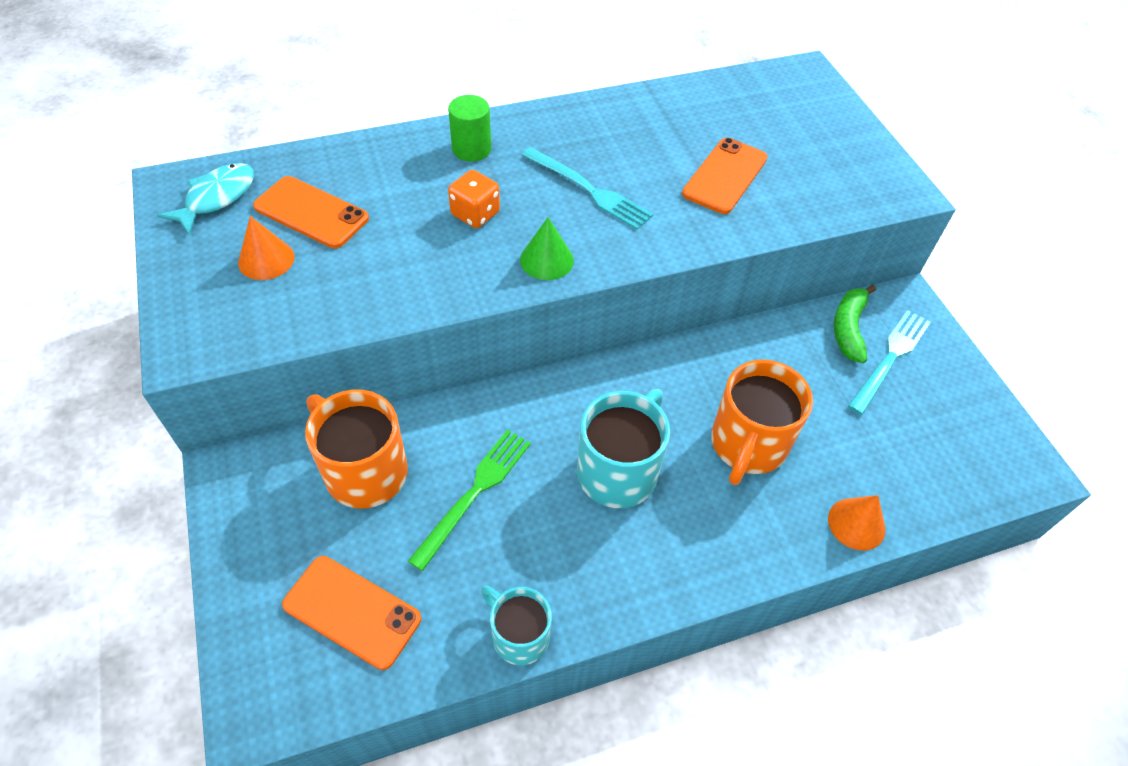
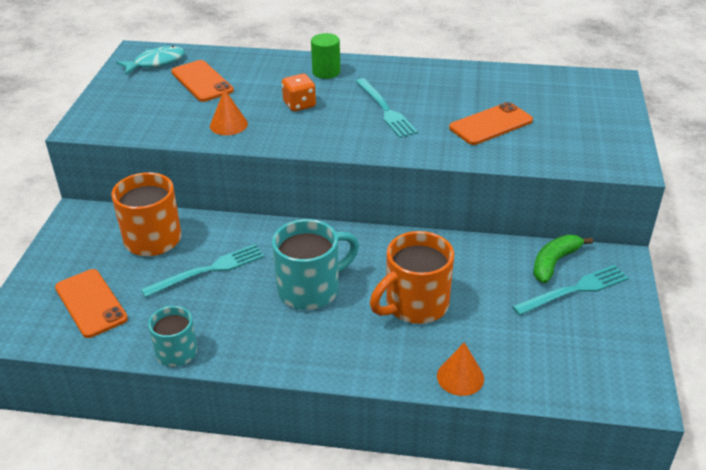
camera: 30 degrees right, 15 degrees down
orange cone [238,216,295,280] -> orange cone moved to [210,89,248,135]
green fork [408,429,531,571] -> turquoise fork [141,244,265,298]
green cone [520,217,574,280] -> none

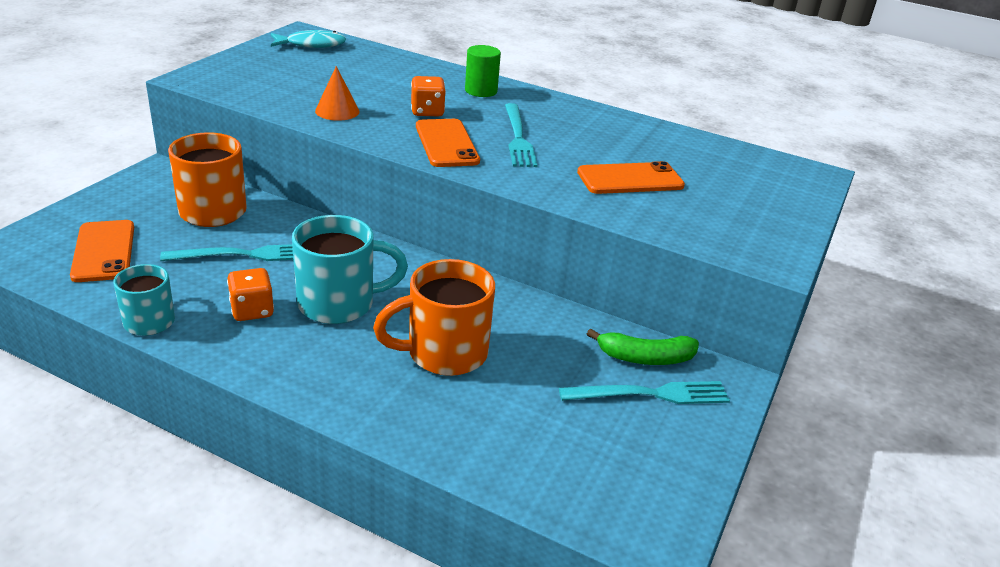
camera: 15 degrees right, 5 degrees down
orange phone [171,60,234,102] -> orange phone moved to [416,119,480,167]
orange cone [437,342,484,396] -> none
green banana [533,235,593,283] -> green banana turned 150 degrees counterclockwise [587,329,699,365]
none -> orange dice [227,268,274,321]

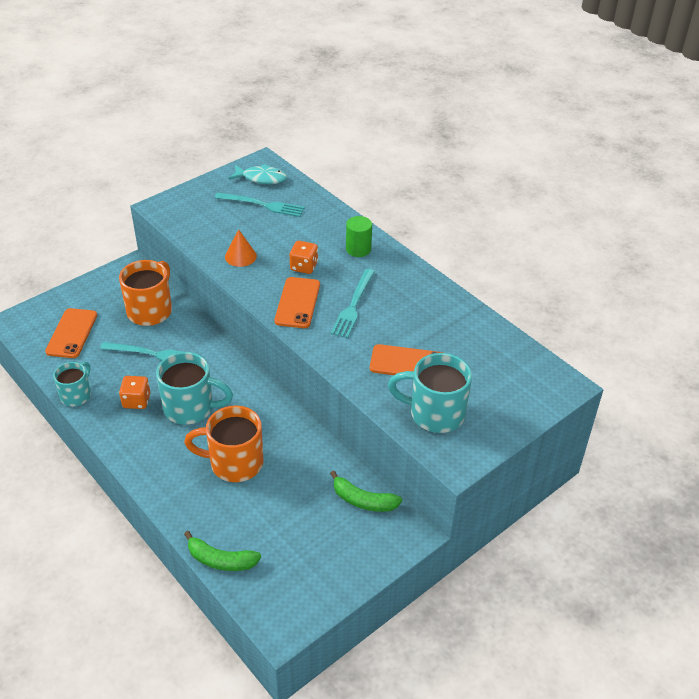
camera: 25 degrees right, 10 degrees up
turquoise fork [559,381,730,404] -> turquoise fork moved to [215,192,305,217]
none -> green banana [184,531,261,571]
none -> turquoise mug [388,353,472,433]

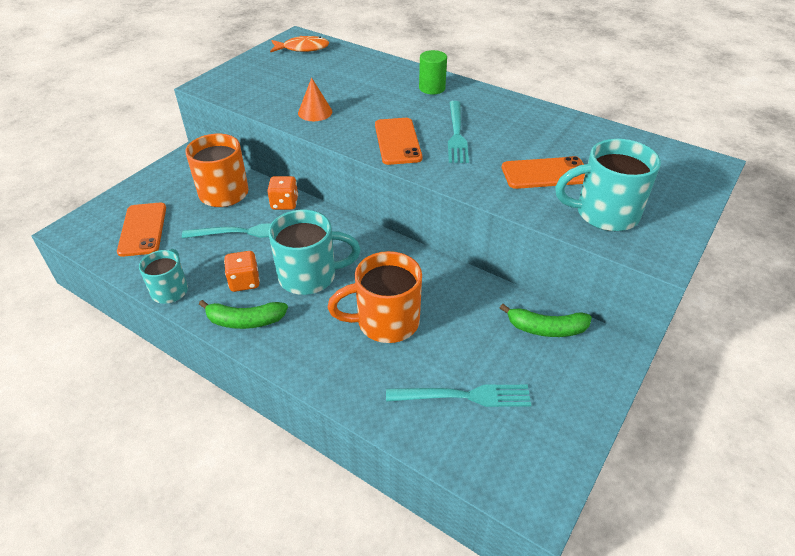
camera: 15 degrees left, 0 degrees up
green banana [184,531,261,571] -> green banana moved to [199,300,288,329]
turquoise fork [215,192,305,217] -> turquoise fork moved to [386,385,531,407]
turquoise fish [228,164,287,184] -> orange fish [270,36,329,53]
orange dice [290,241,318,274] -> orange dice moved to [267,176,298,210]

